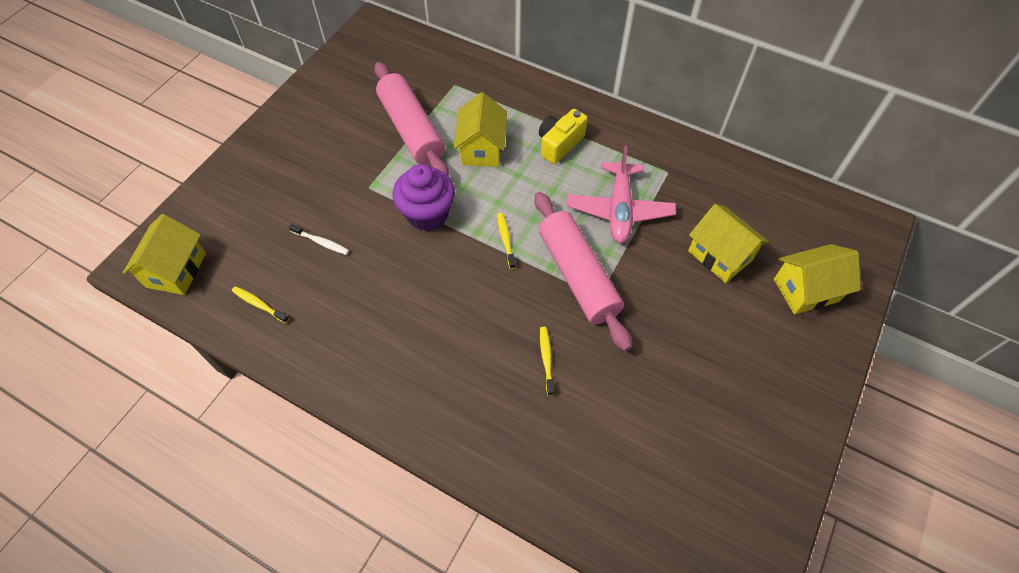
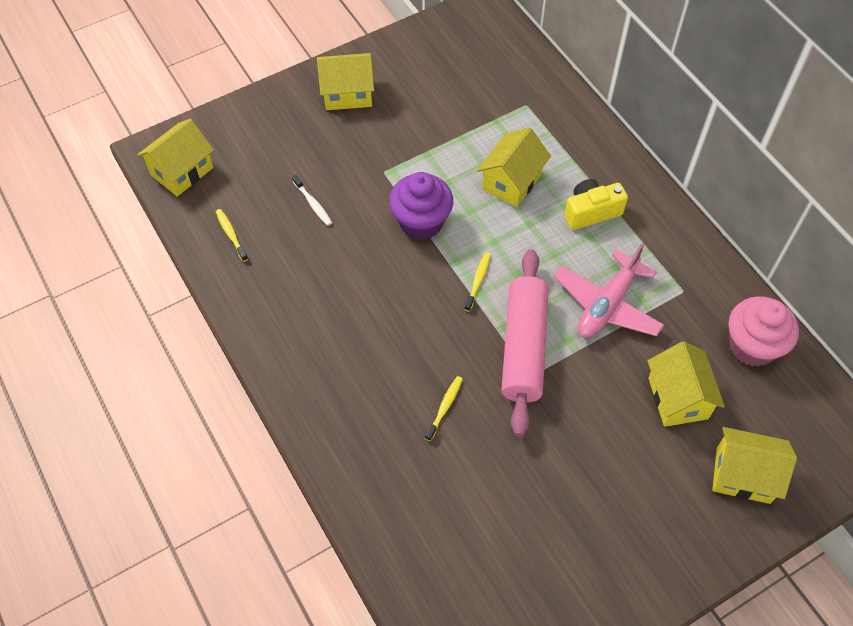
camera: 30 degrees right, 0 degrees up
pink rolling pin [374,62,449,176] -> none
none -> yellow house [317,53,374,110]
none -> pink cupcake [729,296,799,367]

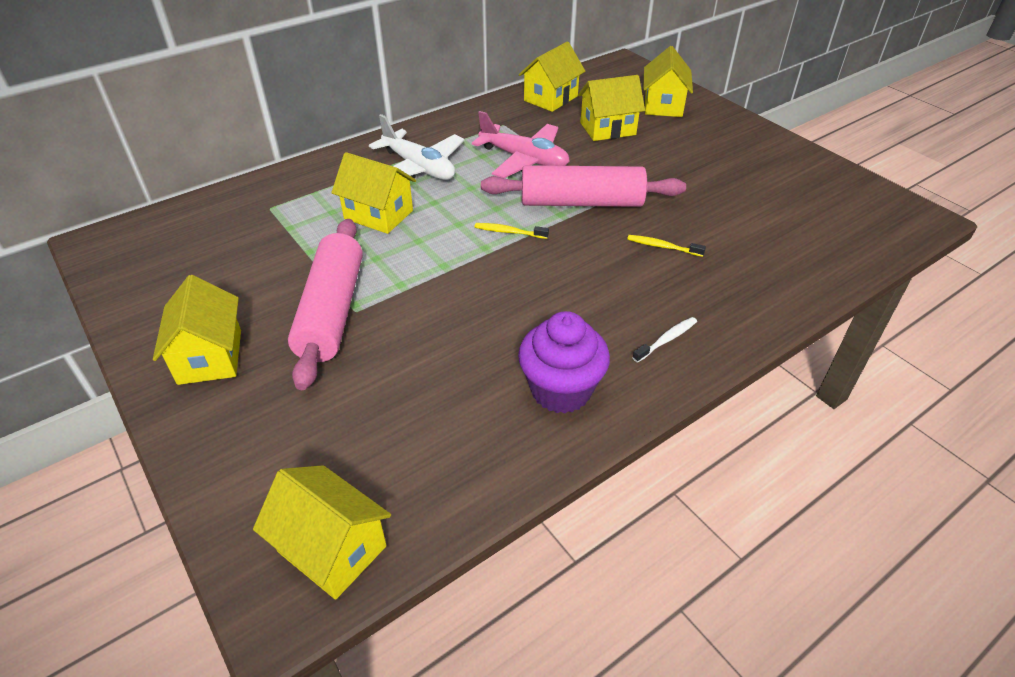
camera: 95 degrees left, 15 degrees down
yellow toothbrush [216,209,248,262] -> none
white toothbrush [292,175,332,226] -> white toothbrush moved to [632,317,697,363]
purple cupcake [389,172,453,240] -> purple cupcake moved to [518,311,610,414]
yellow camera [564,179,628,230] -> white plane [369,114,464,180]
pink cupcake [729,296,799,367] -> yellow house [519,42,585,112]
none -> pink rolling pin [288,219,363,390]

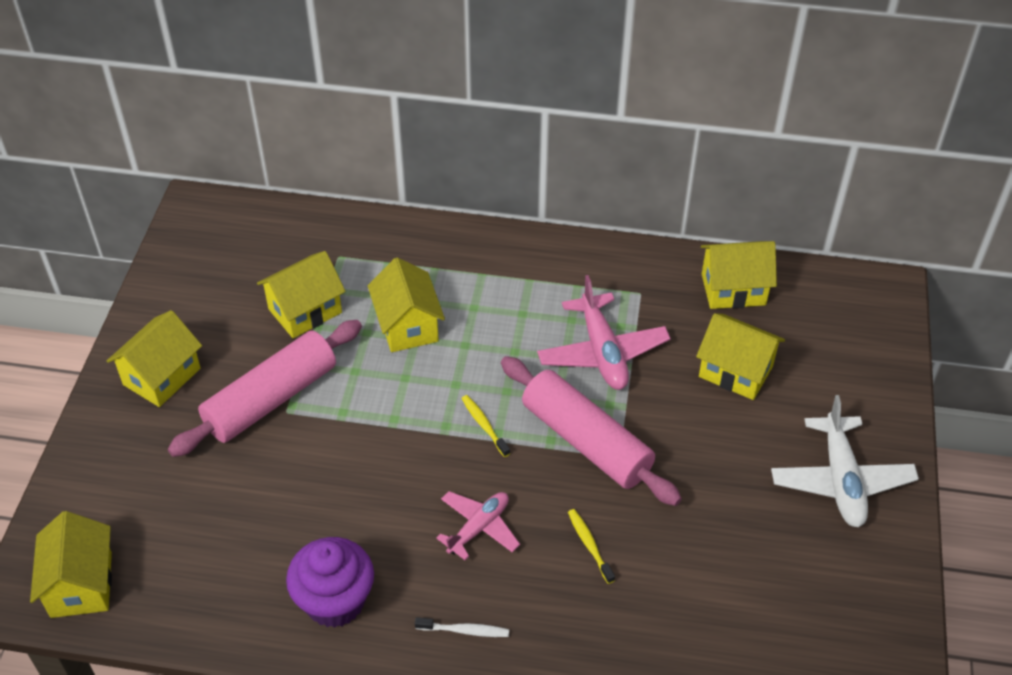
camera: 45 degrees right, 5 degrees up
white plane [369,114,464,180] -> white plane moved to [771,395,919,527]
yellow house [644,46,693,117] -> yellow house moved to [257,251,346,338]
none -> pink plane [436,491,520,560]

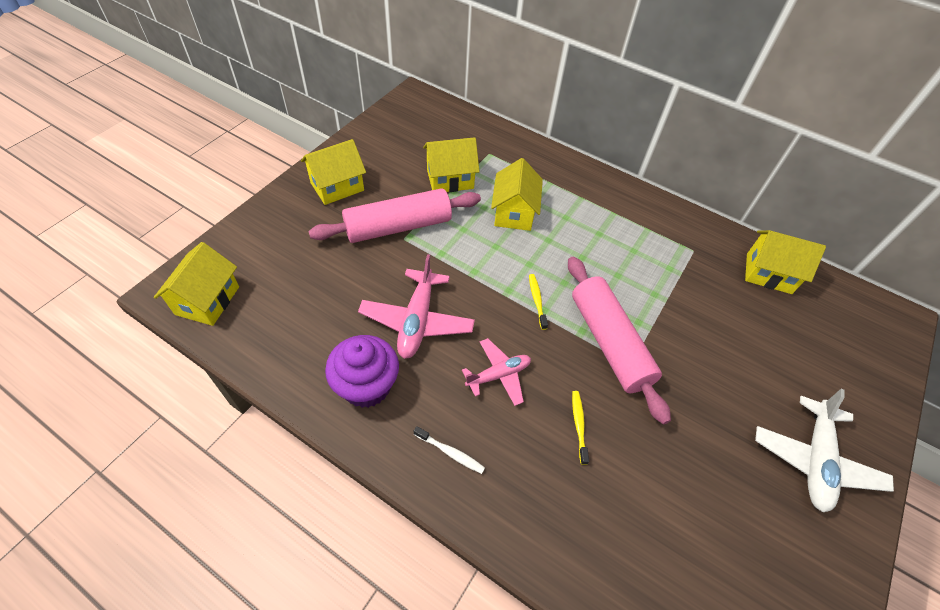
camera: 20 degrees right, 5 degrees up
pink plane [537,275,671,390] -> pink plane moved to [358,254,475,359]
yellow house [696,313,785,400] -> none

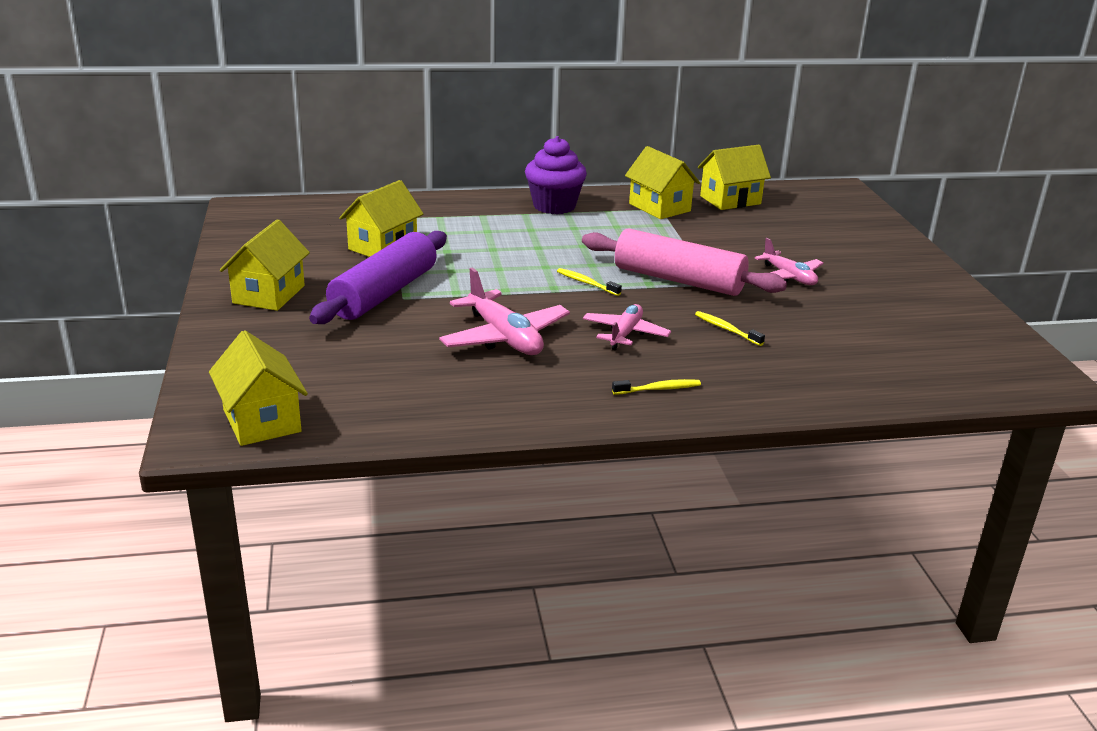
camera: 40 degrees left, 25 degrees down
pink rolling pin [308,188,481,243] -> purple rolling pin [309,231,447,324]
purple cupcake [325,335,399,408] -> purple cupcake moved to [525,136,587,214]
white toothbrush [414,426,485,474] -> yellow toothbrush [612,379,701,395]
yellow house [491,158,543,231] -> yellow house moved to [625,146,700,219]
white plane [755,389,894,512] -> none
none -> pink plane [755,238,824,285]

